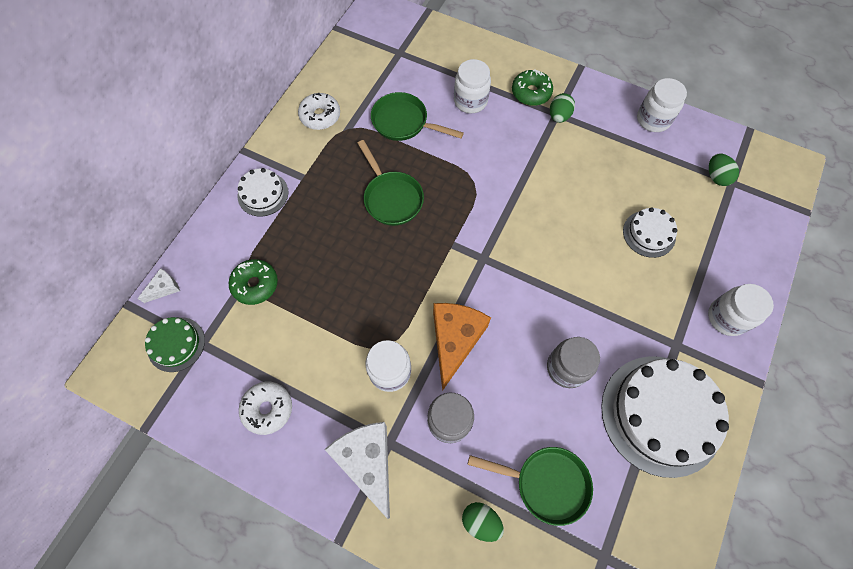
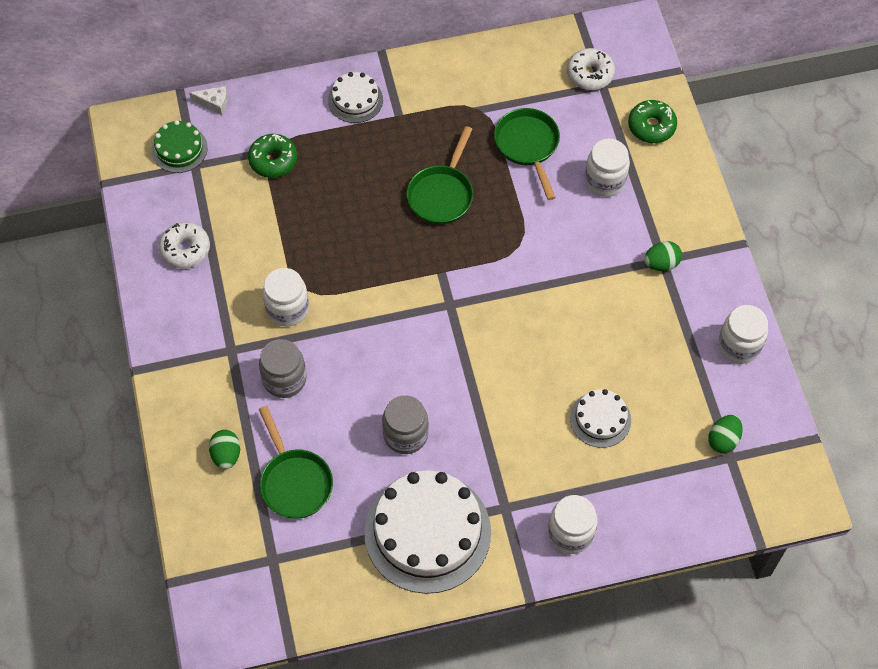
camera: 50 degrees right, 5 degrees down
white donut [298,93,340,130] -> white donut moved to [567,48,615,90]
white cheese [324,422,390,519] -> none
orange cheese [433,303,491,391] -> none
green donut [512,69,553,106] -> green donut moved to [628,100,677,143]

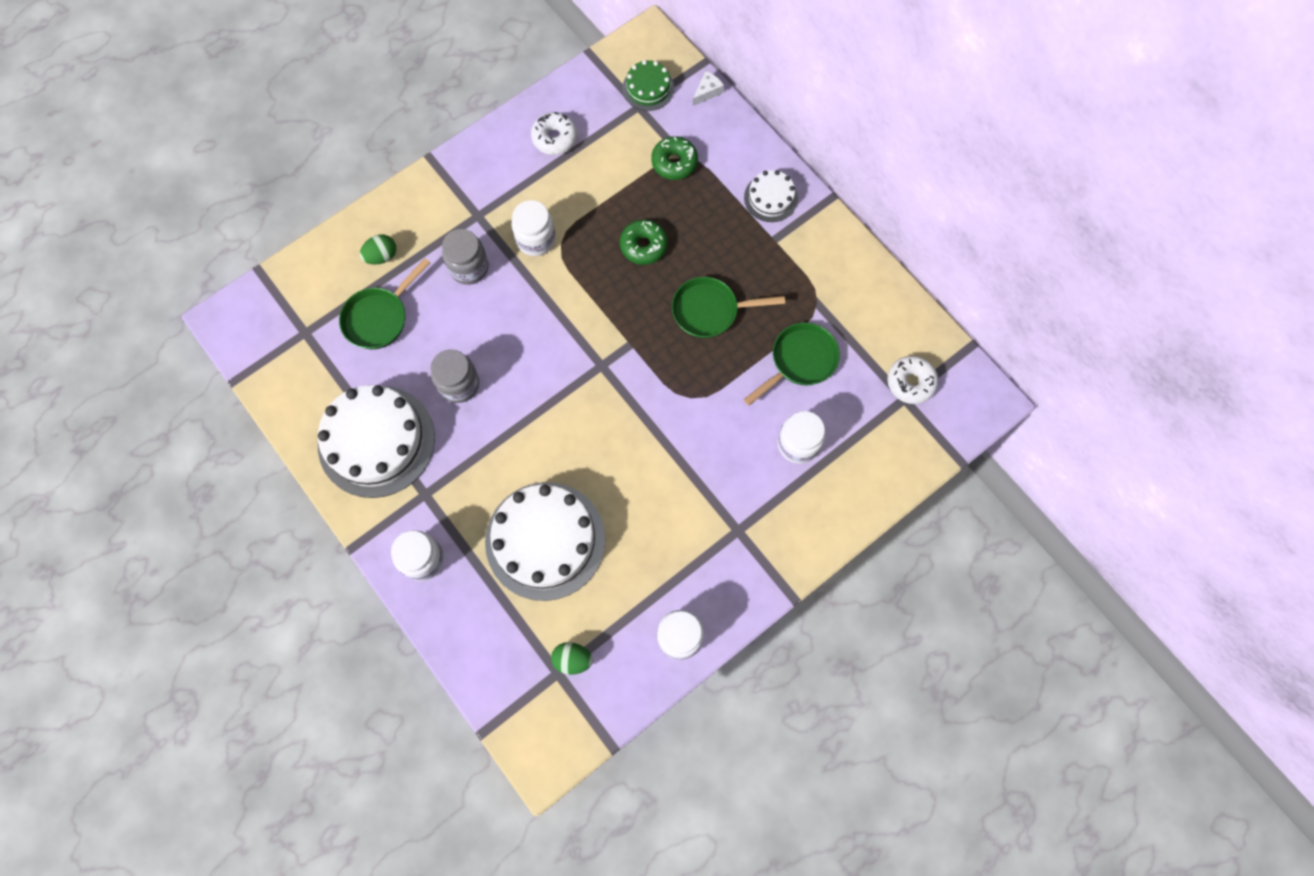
camera: 65 degrees right, 10 degrees up
white cheese [189,86,228,115] -> white cheese turned 120 degrees counterclockwise [693,71,724,106]
white cake [570,389,631,448] -> white cake [485,482,605,601], size x2.00
green donut [628,100,677,143] -> green donut moved to [620,219,668,265]
green egg [644,241,682,271] -> none

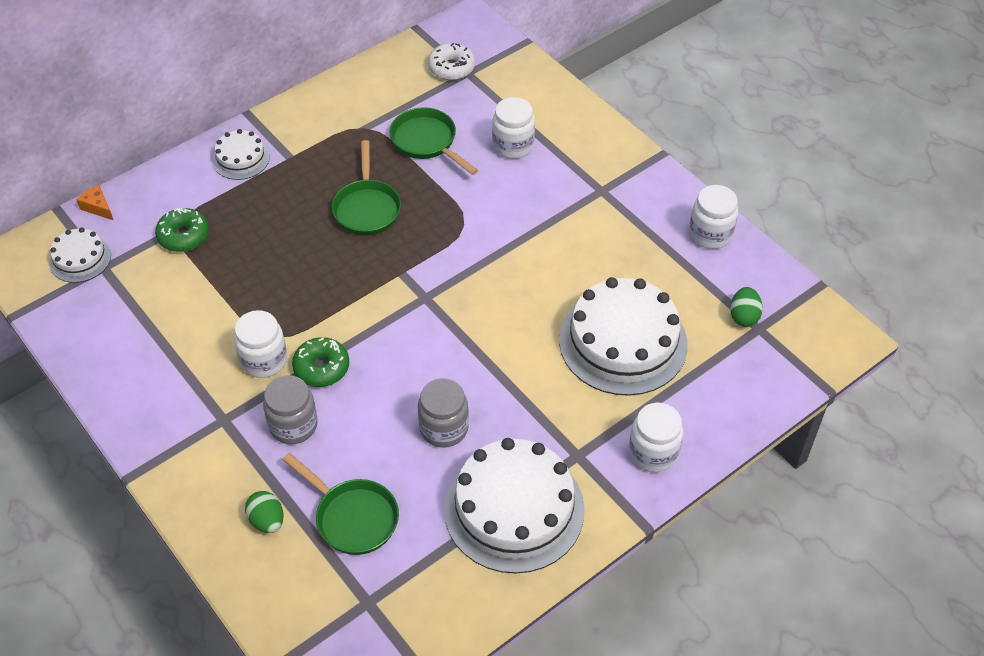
camera: 90 degrees left, 20 degrees down
white donut [531,112,578,155] -> none
green donut [620,219,668,265] -> green donut moved to [292,337,349,387]
green cake [622,60,674,111] -> white cake [49,228,111,283]
white cheese [693,71,724,106] -> orange cheese [77,185,113,220]

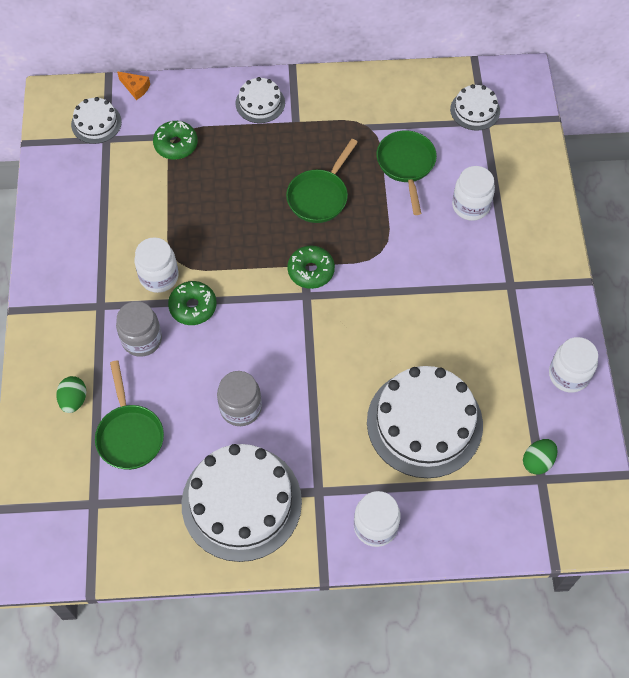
camera: 35 degrees right, 10 degrees up
orange cheese [77,185,113,220] -> orange cheese turned 135 degrees clockwise [117,71,150,100]
white donut [428,43,475,80] -> white cake [450,84,500,131]
none -> green donut [287,246,335,289]

